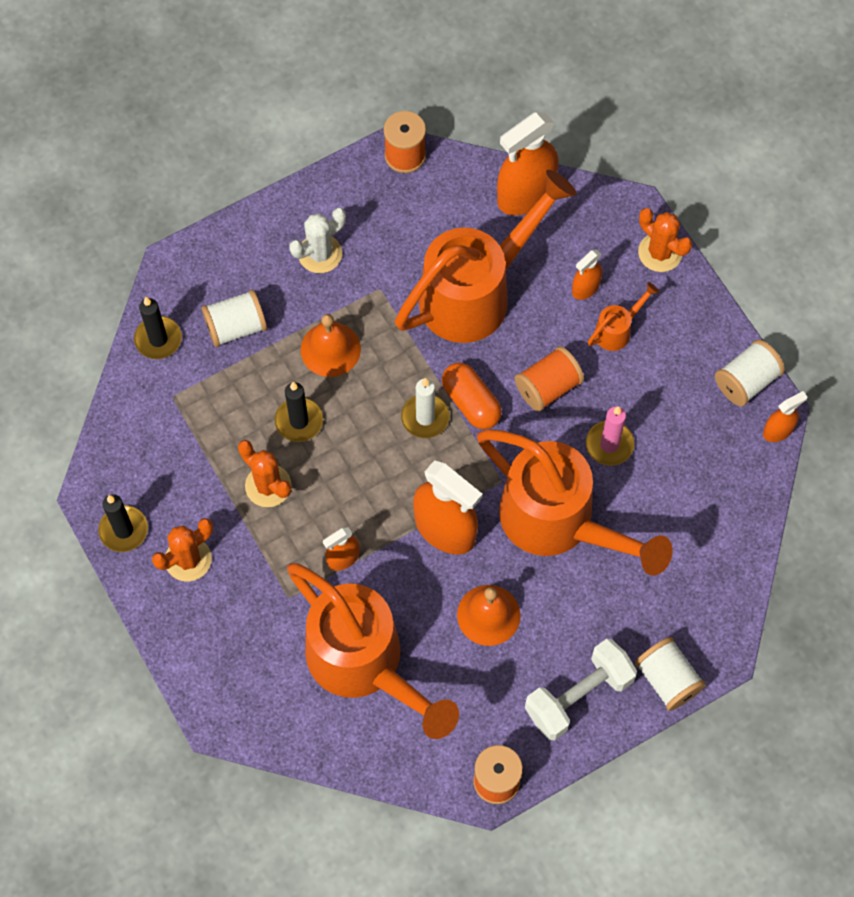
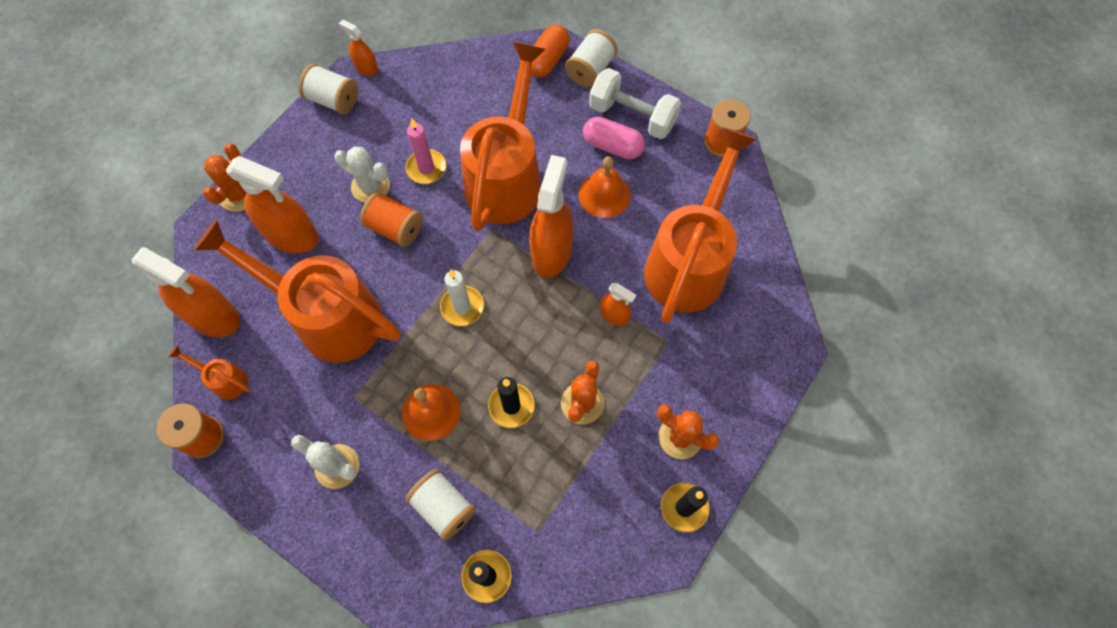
camera: 115 degrees left, 0 degrees up
orange capsule [442,363,502,429] -> orange capsule moved to [531,25,570,78]
orange spray bottle [572,250,602,300] -> orange spray bottle [226,156,319,253], size x1.99
orange watering can [588,282,659,351] -> orange watering can moved to [168,345,250,400]
none -> white cactus [334,147,390,203]
none -> pink capsule [583,117,645,160]

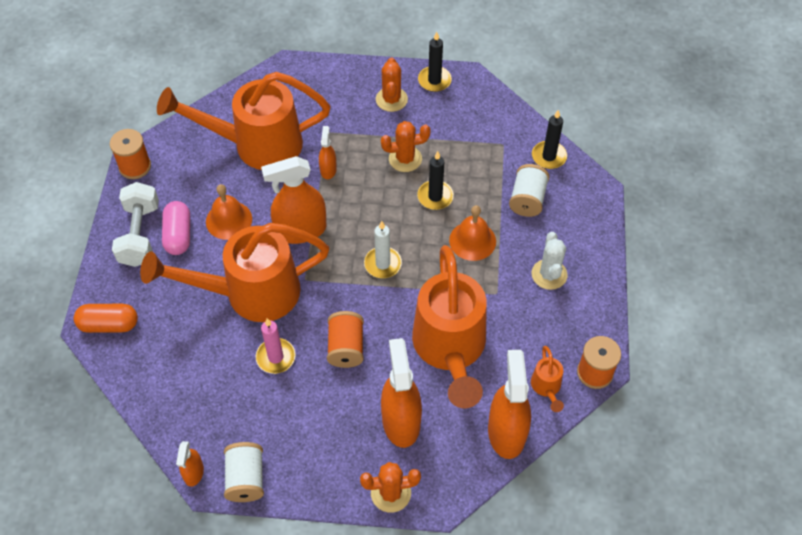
camera: 120 degrees left, 10 degrees down
white cactus [334,147,390,203] -> none
white spool [565,29,617,87] -> none

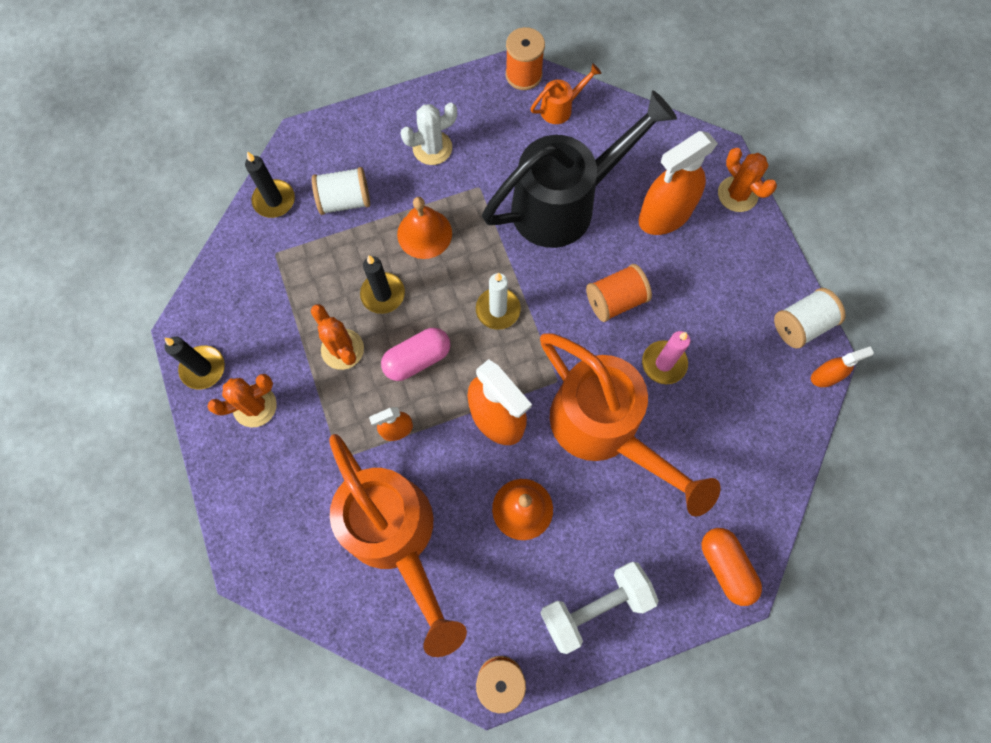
camera: 115 degrees left, 15 degrees up
pink capsule [162,201,190,255] -> pink capsule moved to [381,328,450,381]
orange watering can [412,245,487,408] -> black watering can [482,90,677,248]
orange spray bottle [488,350,531,459] -> none

